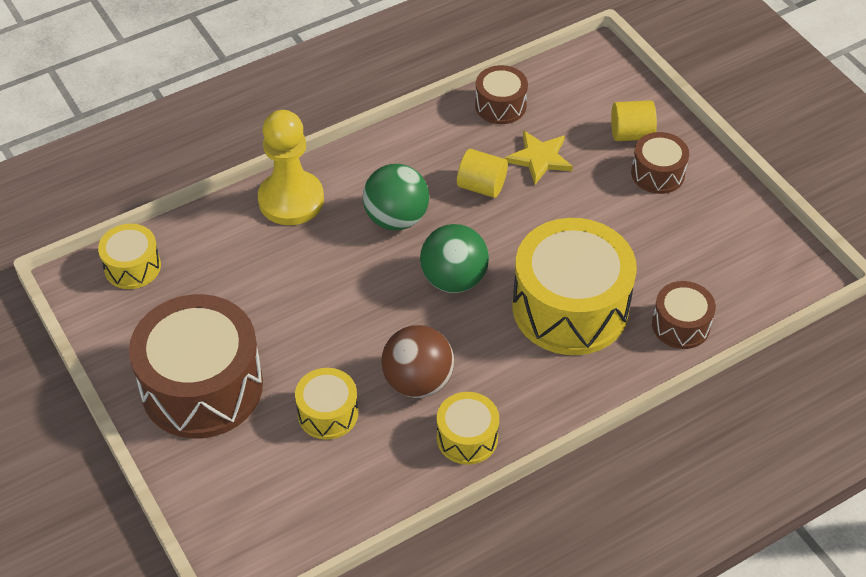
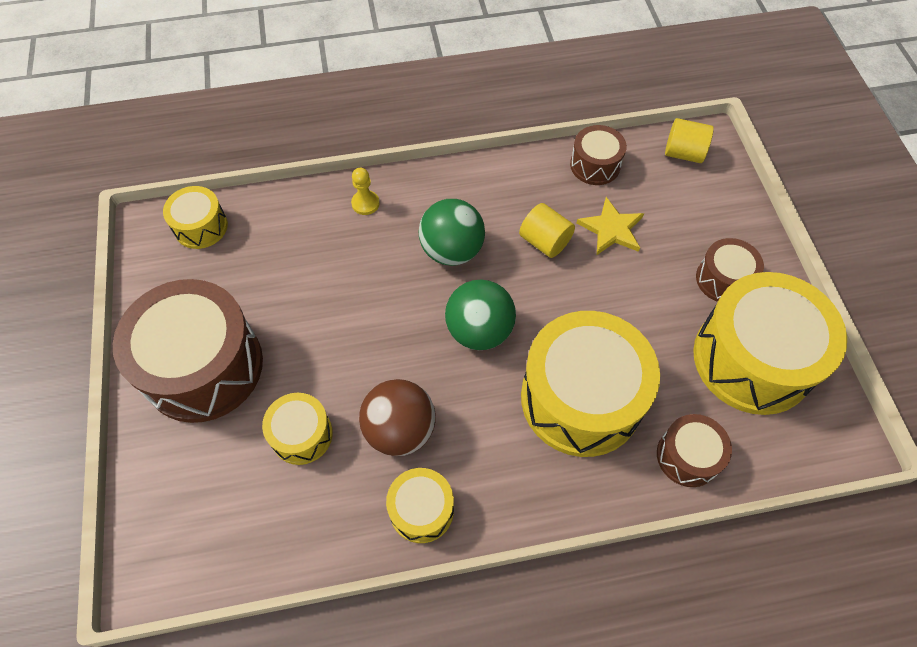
camera: 20 degrees right, 10 degrees up
yellow pawn [258,110,324,225] -> yellow pawn [351,168,380,215], size x0.45
yellow cylinder [611,100,657,141] -> yellow cylinder moved to [665,118,714,163]
none -> yellow drum [693,272,847,415]

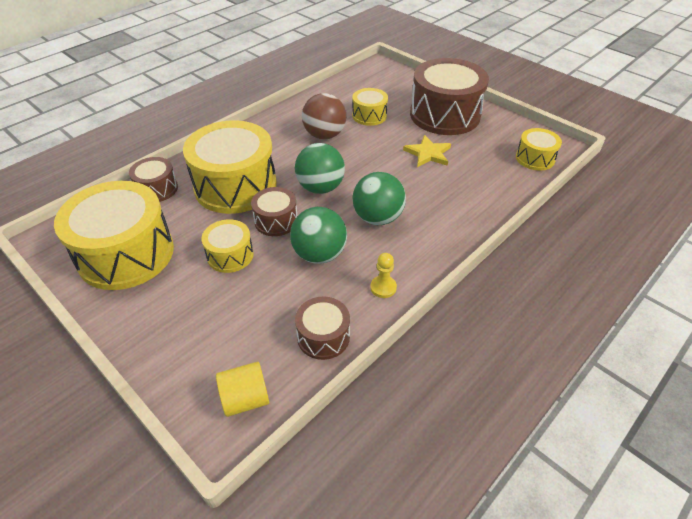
camera: 145 degrees right, 15 degrees down
yellow pawn [351,168,380,215] -> yellow pawn moved to [370,253,397,298]
yellow drum [386,468,454,543] -> yellow drum moved to [201,219,254,273]
yellow cylinder [519,203,575,258] -> green ball [290,207,347,264]
yellow star [577,197,644,255] -> yellow star moved to [403,135,451,167]
brown drum [696,238,764,302] -> brown drum moved to [251,187,297,236]

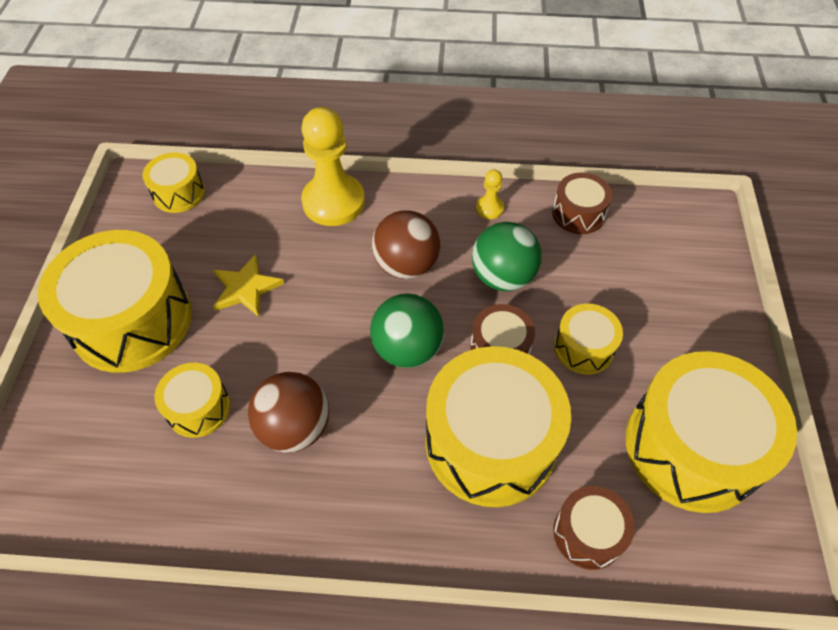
camera: 130 degrees left, 10 degrees up
yellow cylinder [216,362,269,417] -> none
green ball [353,172,406,225] -> brown ball [372,210,440,279]
brown drum [410,58,489,135] -> yellow drum [38,230,192,373]
none -> yellow pawn [301,107,365,226]

